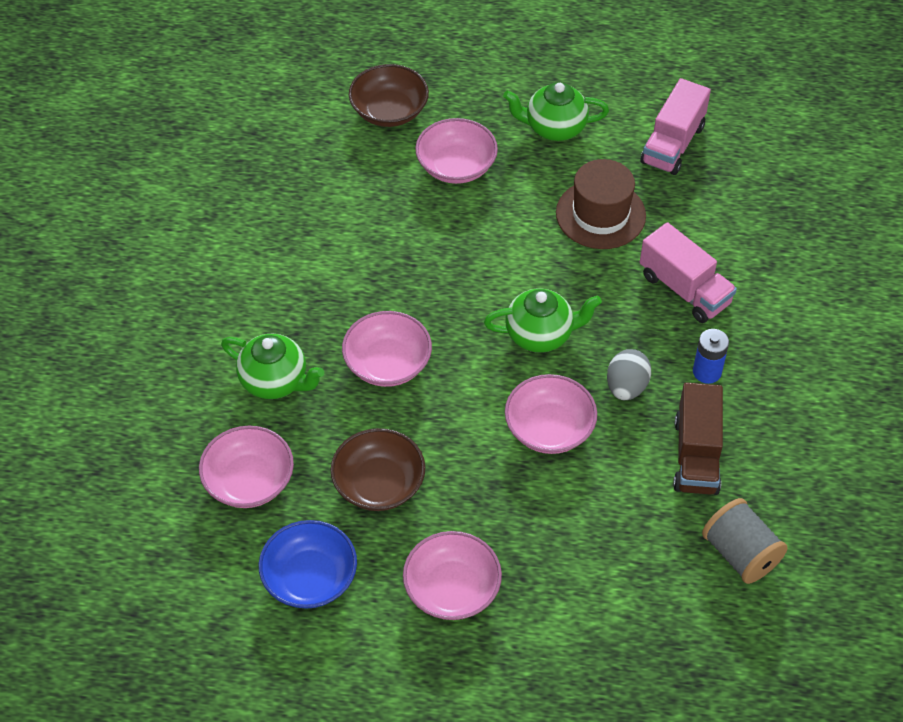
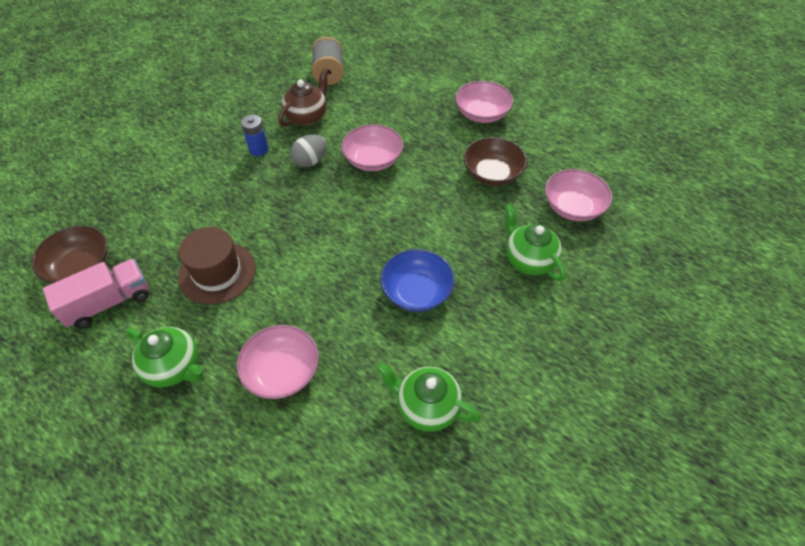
camera: 150 degrees left, 0 degrees up
blue bowl [259,520,357,609] -> blue bowl moved to [380,249,455,312]
pink bowl [342,311,432,387] -> none
brown bowl [349,64,429,127] -> brown bowl moved to [32,226,108,283]
green teapot [484,289,602,353] -> green teapot moved to [376,363,481,432]
pink truck [640,222,737,323] -> none
brown truck [673,382,723,495] -> brown teapot [278,69,329,127]

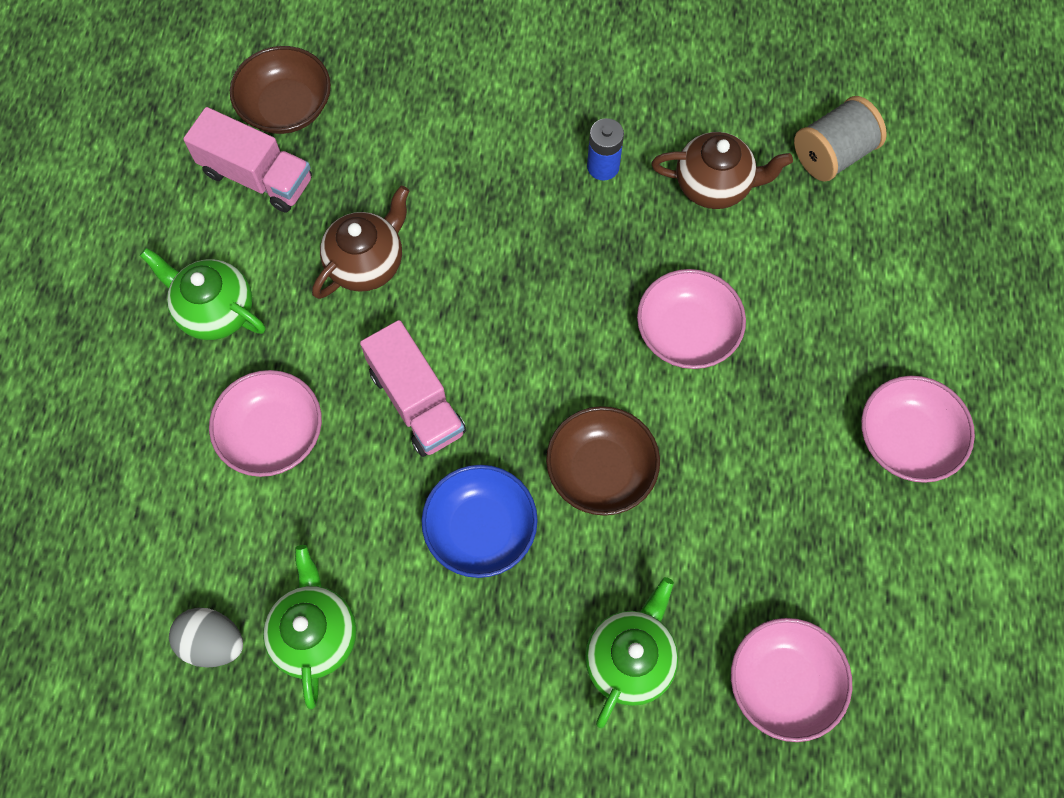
camera: 60 degrees right, 15 degrees up
green teapot [126,327,203,387] -> green teapot turned 120 degrees clockwise [140,248,266,340]
brown hat [178,227,256,305] -> brown teapot [312,186,409,299]
grey egg [290,135,327,168] -> grey egg moved to [169,608,243,668]
brown bowl [464,137,527,186] -> brown bowl moved to [546,406,660,515]
none -> pink truck [360,320,466,457]

